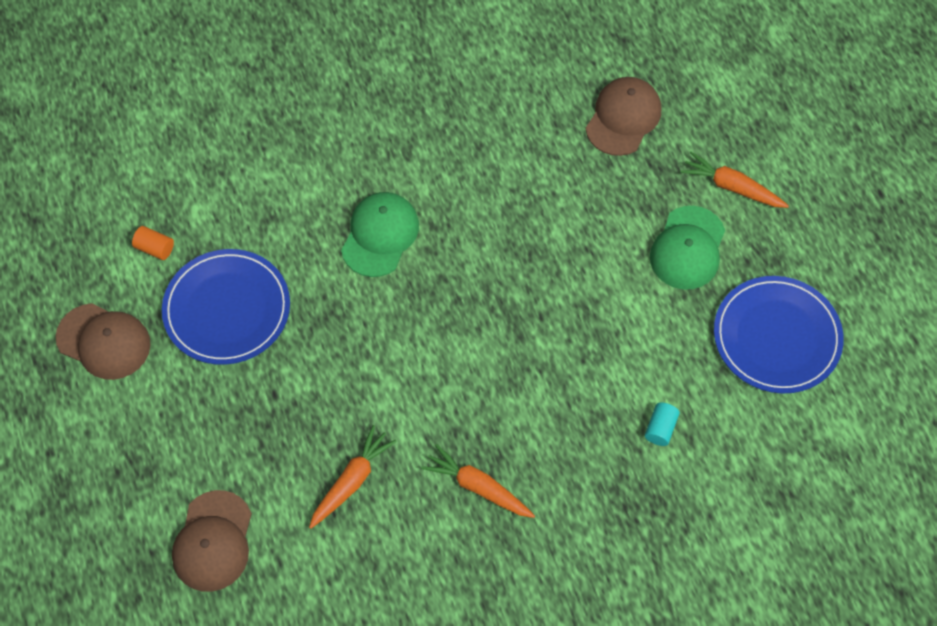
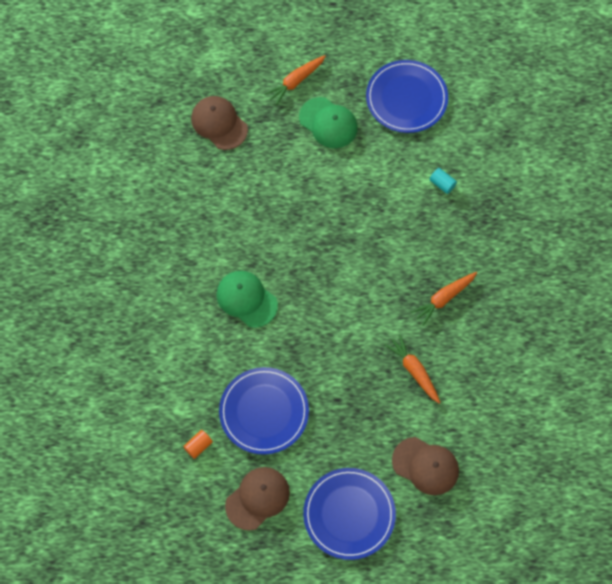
camera: 70 degrees left, 5 degrees up
none -> blue plate [303,468,396,560]

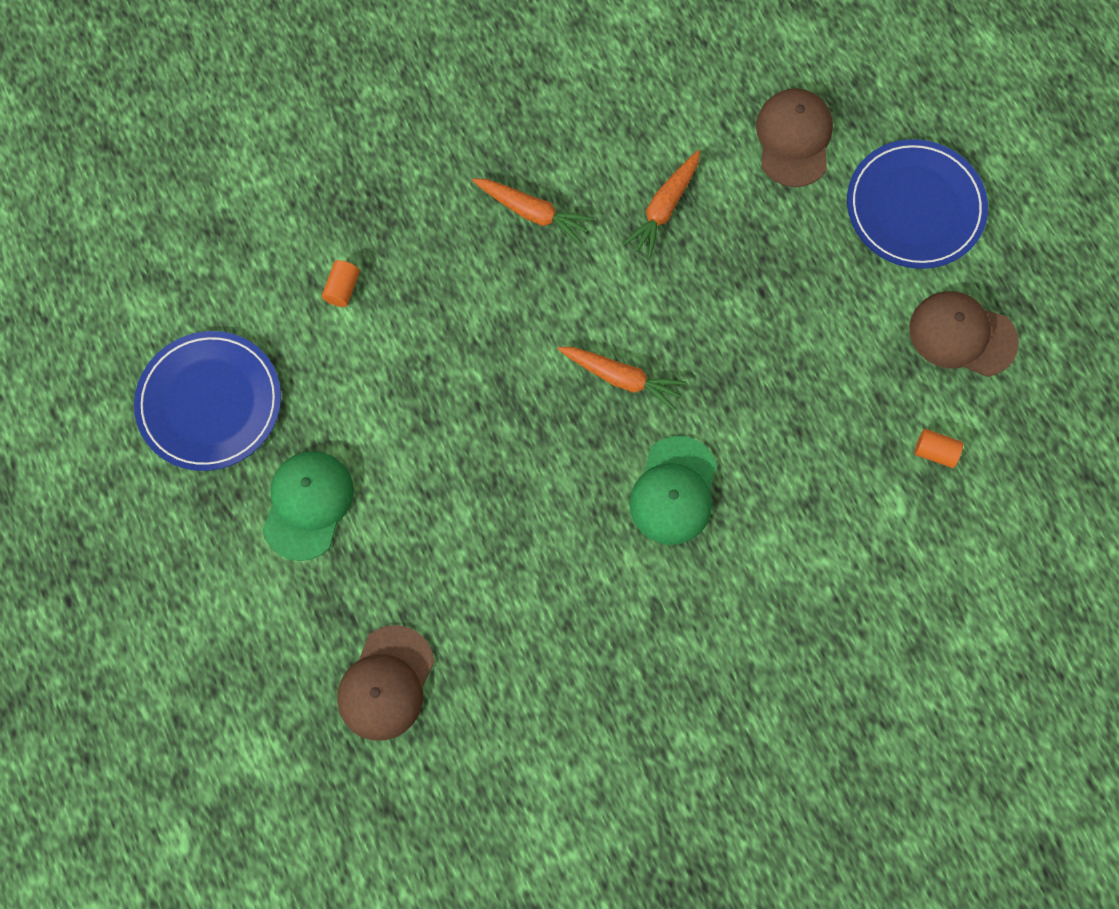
camera: 115 degrees left, 5 degrees up
blue plate [219,367,309,455] -> none
orange carrot [264,55,326,106] -> orange carrot moved to [558,347,686,411]
turquoise cylinder [429,168,457,194] -> orange cylinder [322,260,360,307]

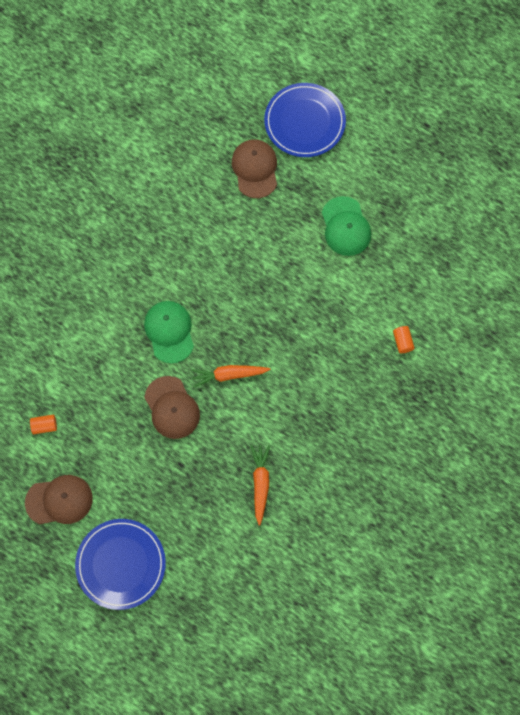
camera: 150 degrees right, 0 degrees up
blue plate [134,331,281,471] -> blue plate moved to [264,83,346,157]
orange carrot [472,178,594,244] -> none
brown cap [756,88,833,187] -> brown cap moved to [144,376,200,439]

